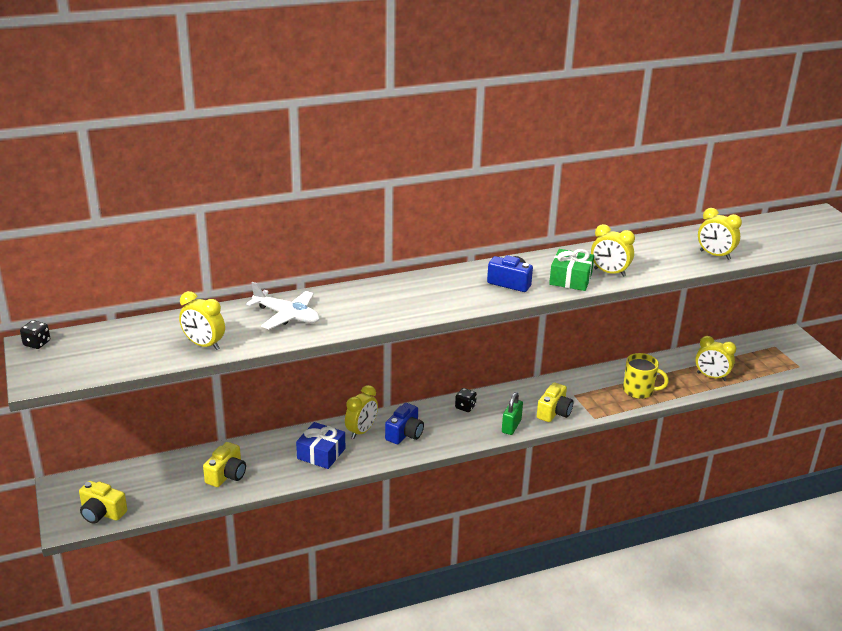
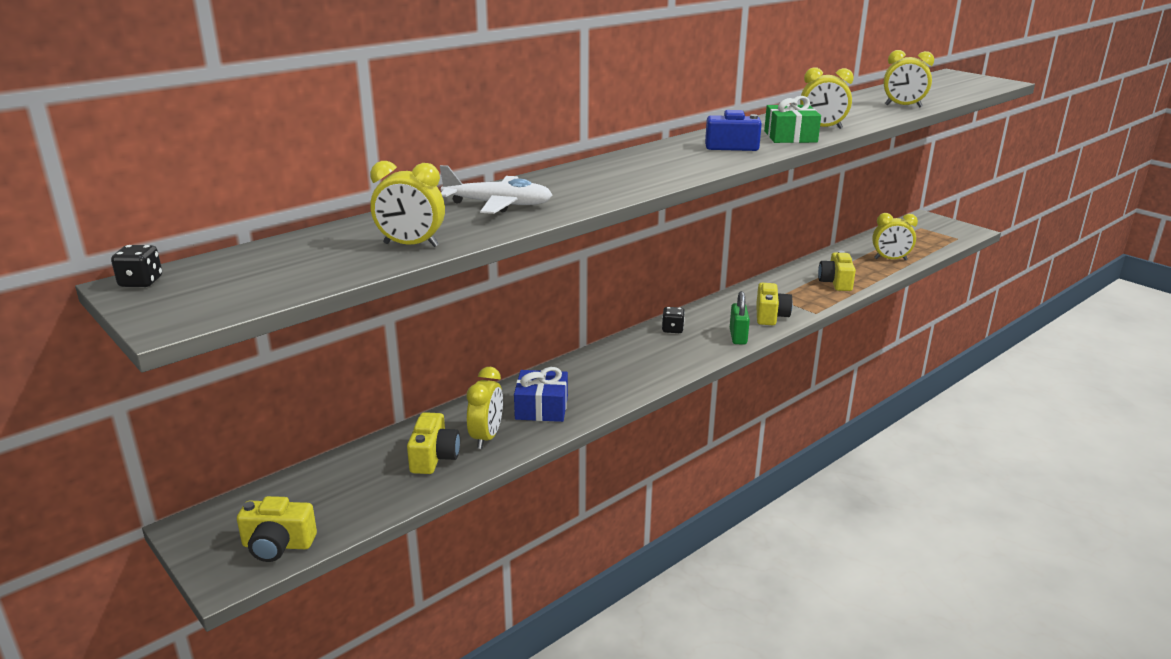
camera: 20 degrees left, 5 degrees down
yellow clock [345,385,378,439] -> yellow clock moved to [467,367,503,449]
blue camera [385,403,424,444] -> none
yellow mug [623,353,669,399] -> yellow camera [818,251,856,291]

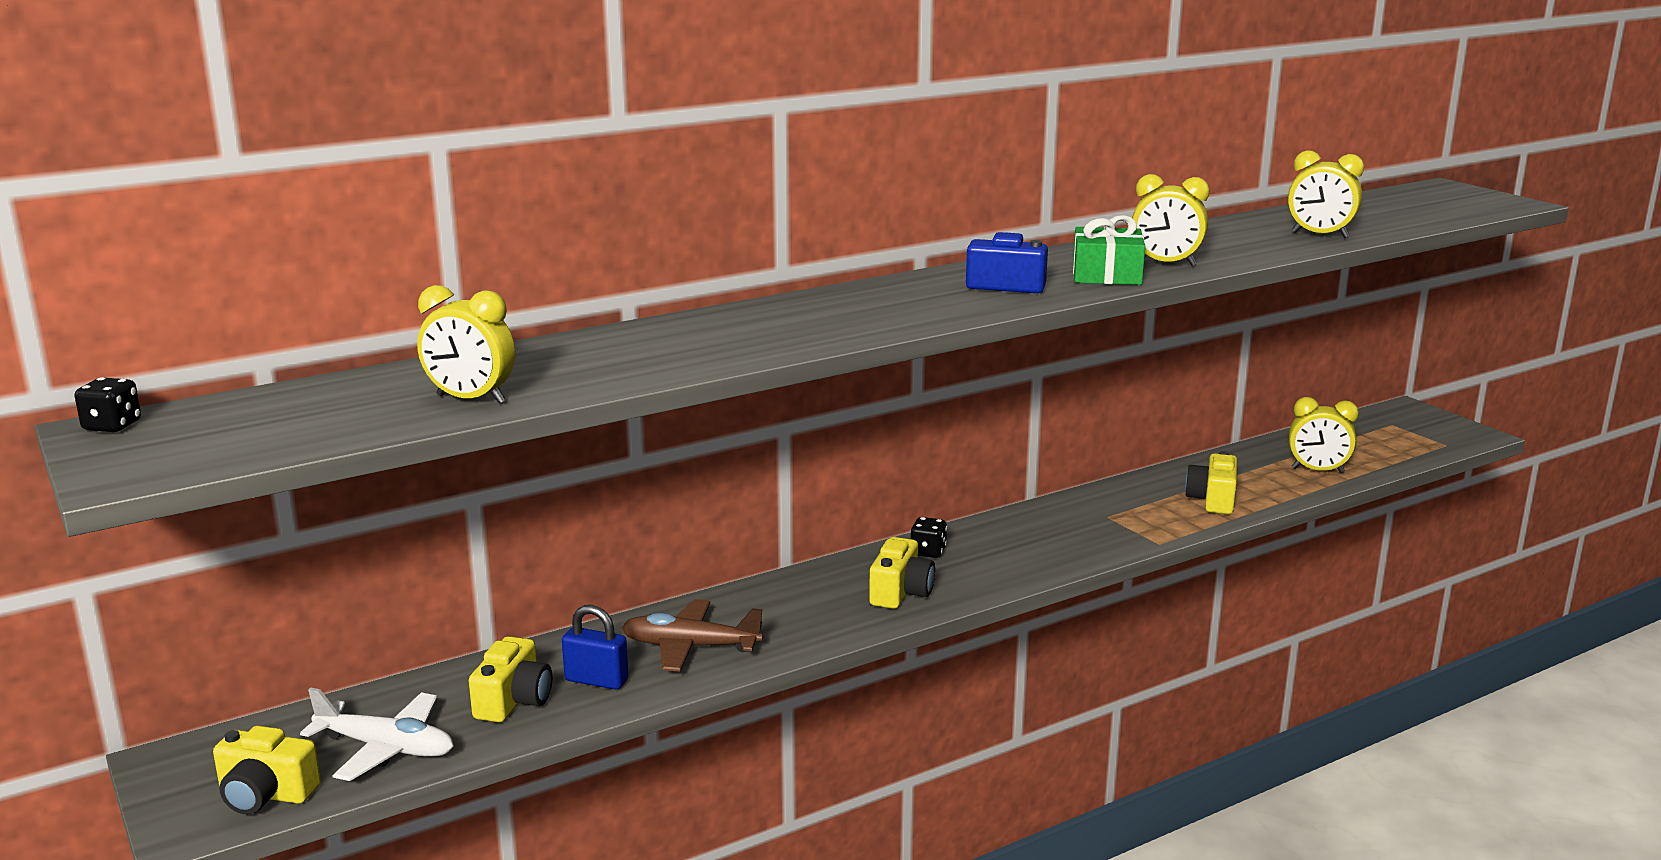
camera: 10 degrees right, 5 degrees down
white plane [440,165,552,214] -> white plane moved to [300,687,453,781]
yellow clock [467,367,503,449] -> blue padlock [562,605,629,690]
blue gift [514,367,568,422] -> brown plane [621,599,763,672]
green padlock [730,291,750,345] -> none
yellow camera [756,283,793,325] -> yellow camera moved to [869,537,935,609]

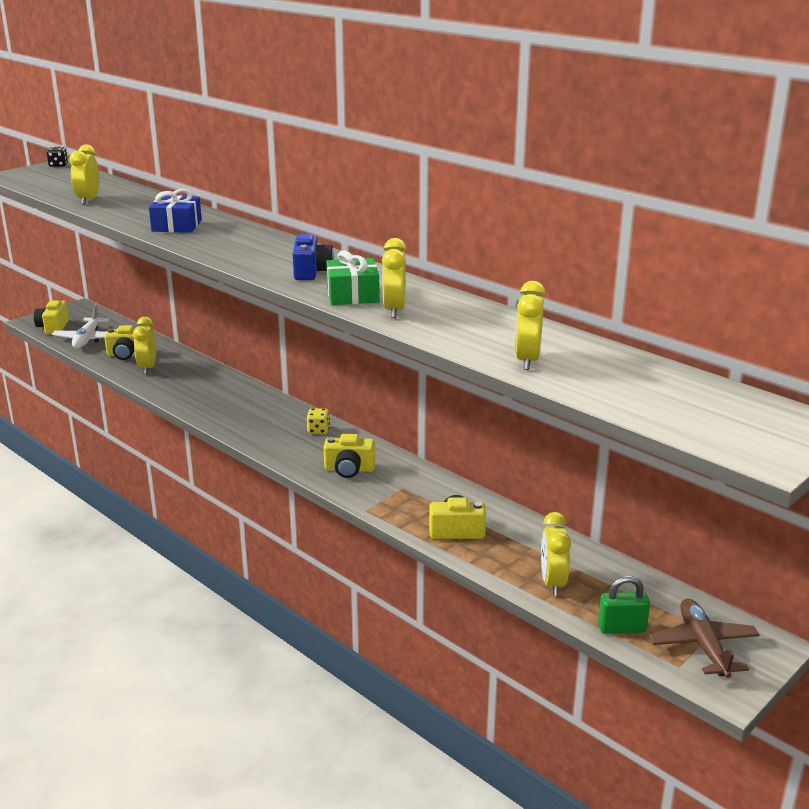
camera: 75 degrees right, 5 degrees up
blue padlock [562,605,629,690] -> yellow clock [133,317,156,374]
brown plane [621,599,763,672] -> brown plane moved to [649,599,760,678]
yellow camera [869,537,935,609] -> yellow camera moved to [324,434,375,478]
black dice [910,517,947,558] -> yellow dice [307,408,330,434]
none -> blue gift [149,189,202,233]
none -> green padlock [598,576,650,634]

